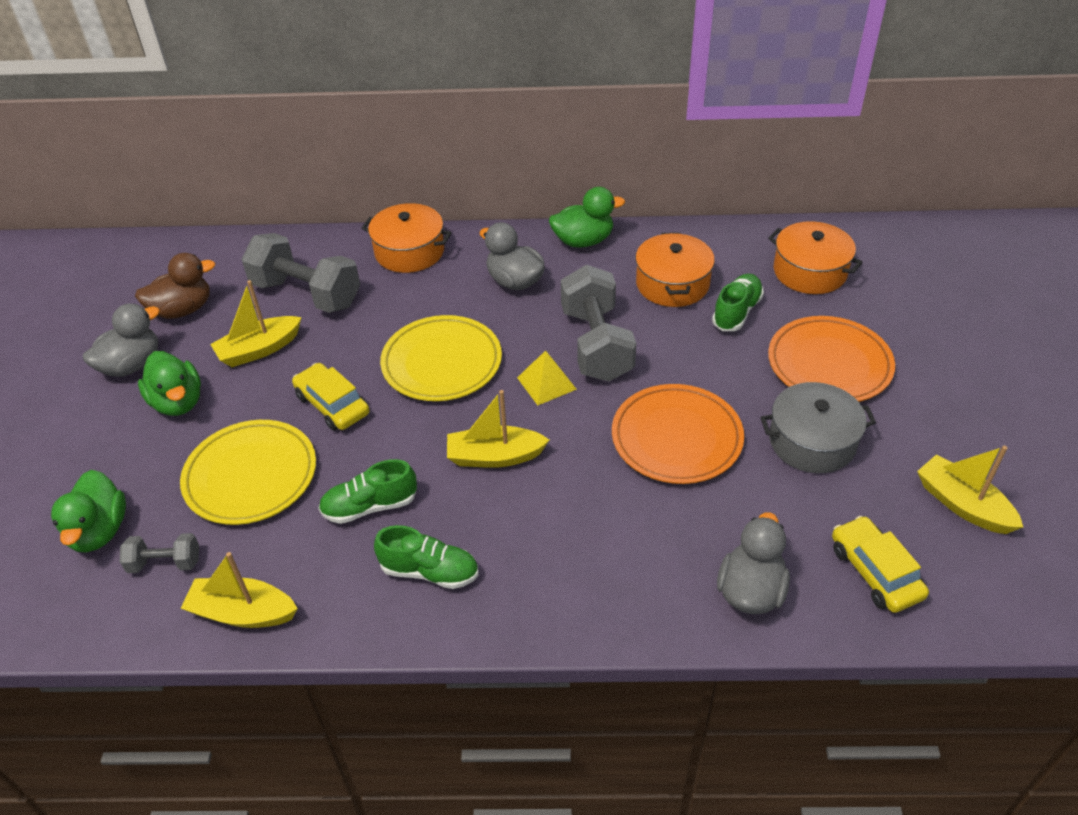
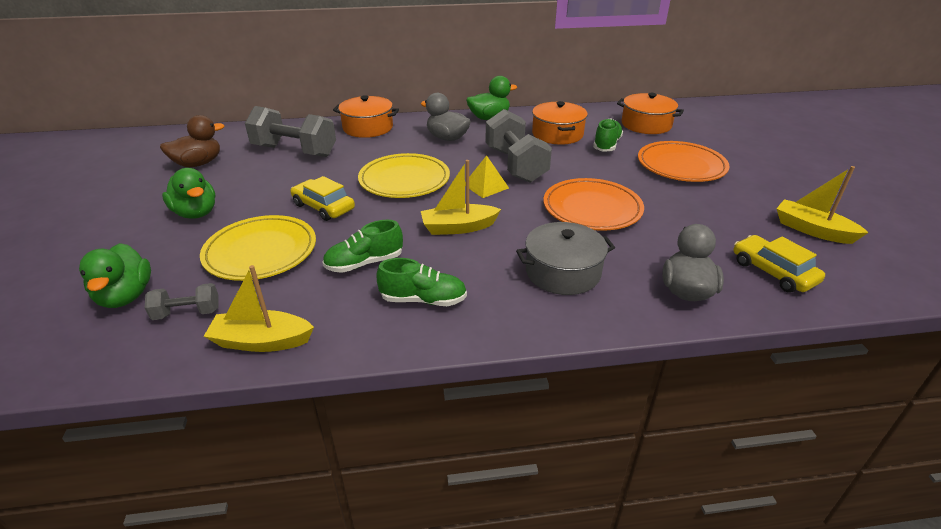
camera: 10 degrees left, 10 degrees down
grey duck [83,303,160,377] -> none
yellow boat [210,280,302,367] -> none
grey pot [760,382,876,473] -> grey pot moved to [516,222,615,295]

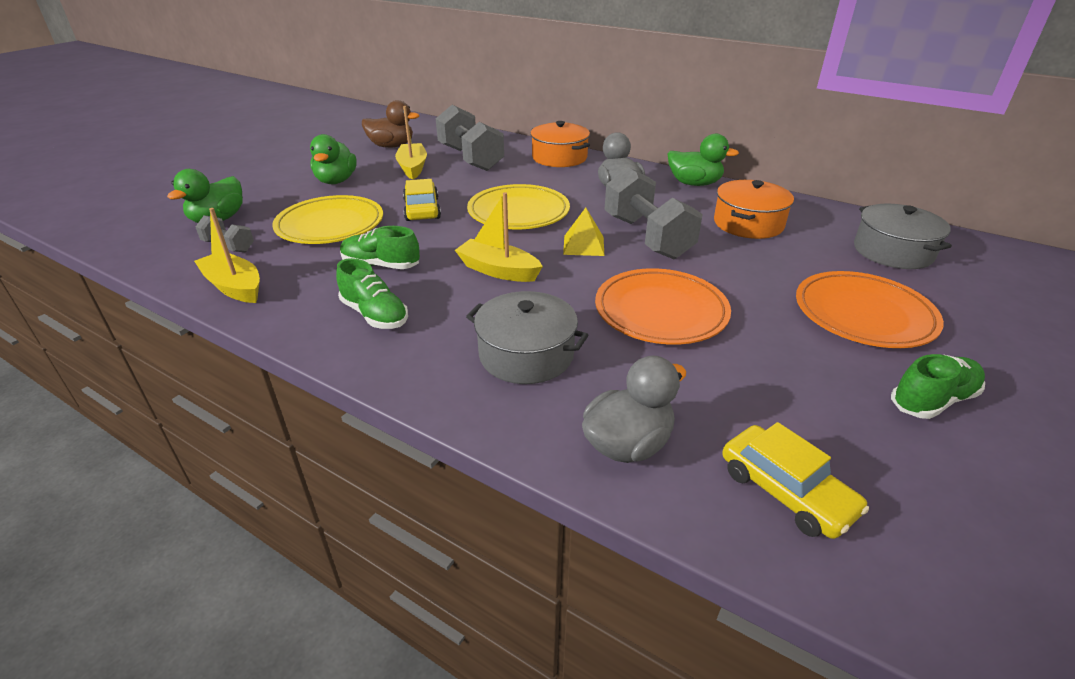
camera: 40 degrees right, 0 degrees up
grey dumbbell [485,109,552,183] -> grey dumbbell turned 45 degrees counterclockwise [605,167,703,259]
green shoe [593,118,623,152] -> green shoe moved to [891,354,985,419]
orange pot [617,93,684,134] -> grey pot [854,203,952,269]
yellow car [734,235,825,293] -> yellow car turned 135 degrees clockwise [722,422,869,539]
yellow boat [776,166,869,244] -> yellow boat moved to [395,106,427,180]

